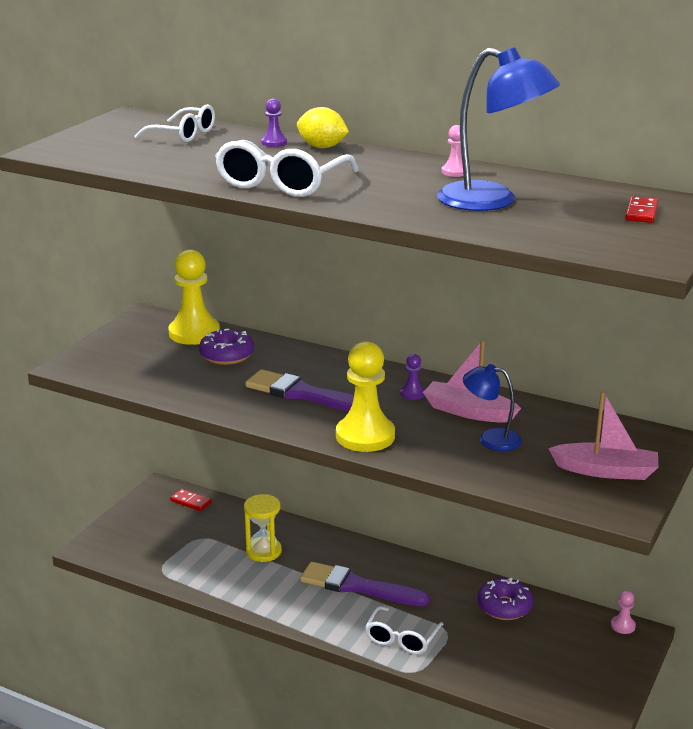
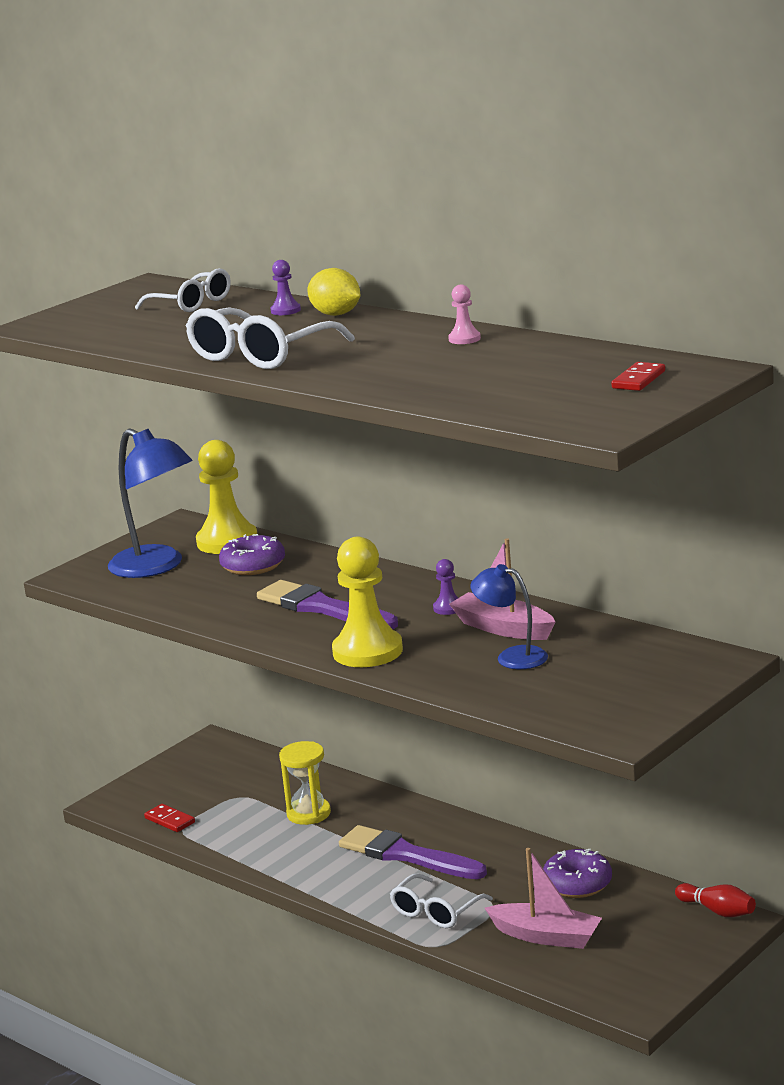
camera: 15 degrees right, 5 degrees down
red domino [170,489,212,511] -> red domino moved to [144,804,195,832]
blue lamp [437,47,560,211] -> blue lamp moved to [108,429,192,578]
pink boat [548,391,659,480] -> pink boat moved to [485,848,602,949]
pink pawn [611,591,636,634] -> red bowling pin [675,883,756,917]

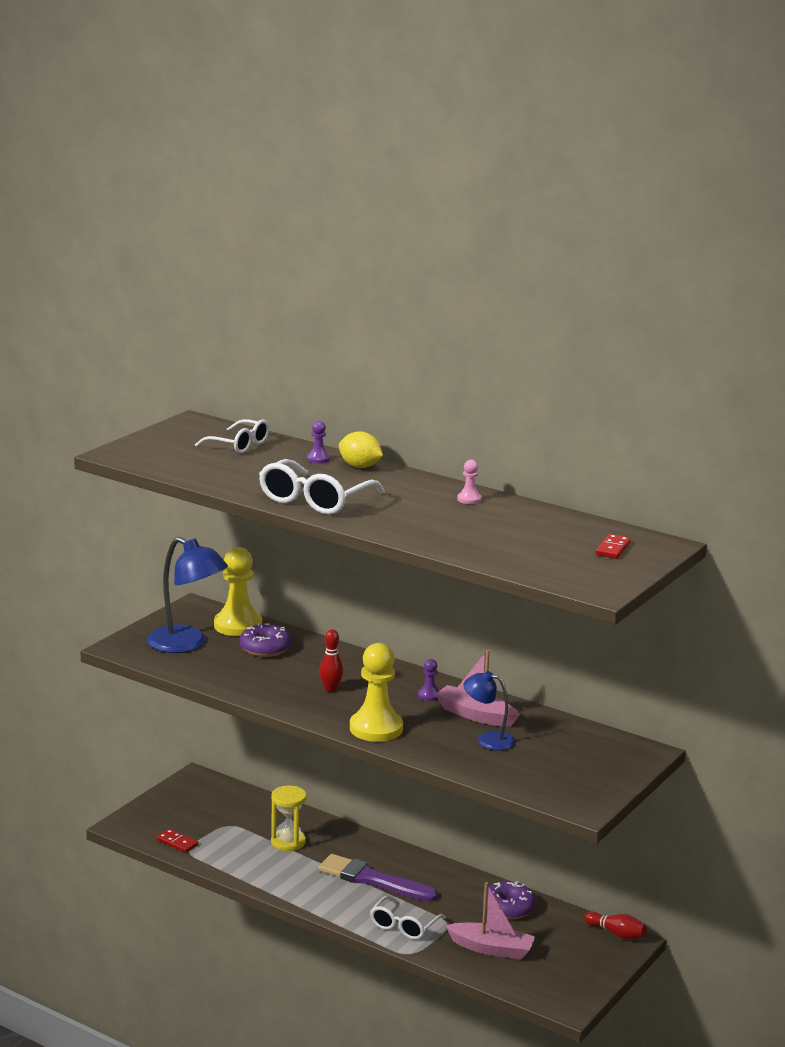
camera: 10 degrees left, 0 degrees up
purple brush [257,580,398,629] -> red bowling pin [319,629,343,692]

